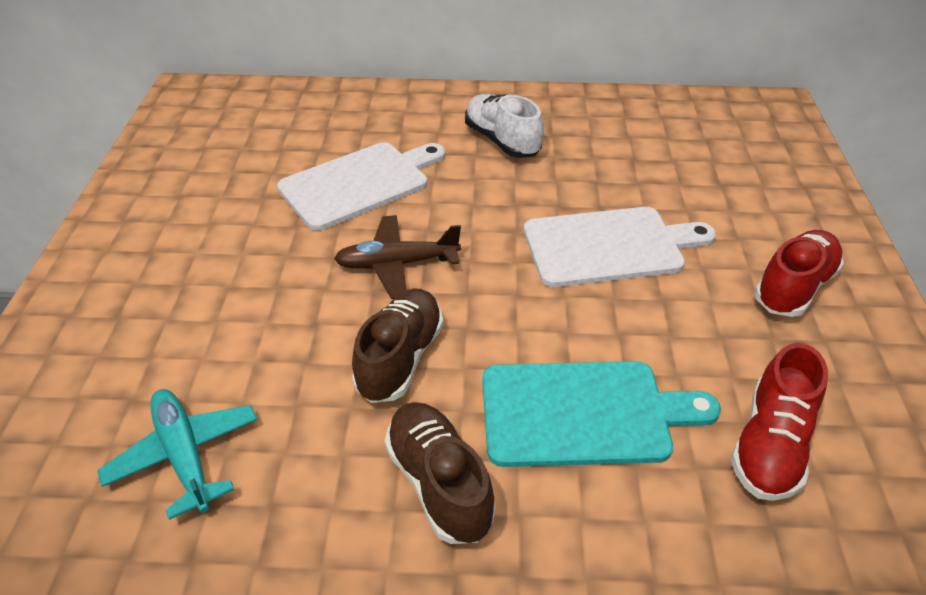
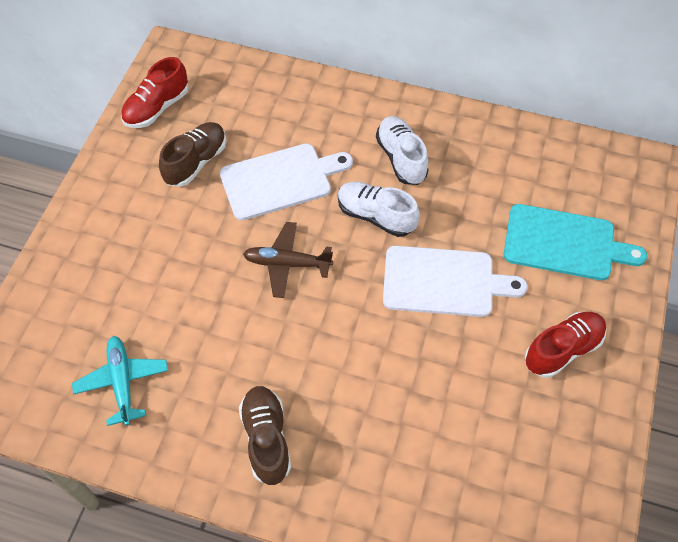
camera: 15 degrees right, 15 degrees up
brown shoe [352,288,444,403] -> brown shoe moved to [159,122,226,187]
turquoise cutting board [482,361,721,467] -> turquoise cutting board moved to [504,204,647,280]
red shoe [731,343,828,501] -> red shoe moved to [121,57,189,128]
none -> white shoe [338,182,420,237]

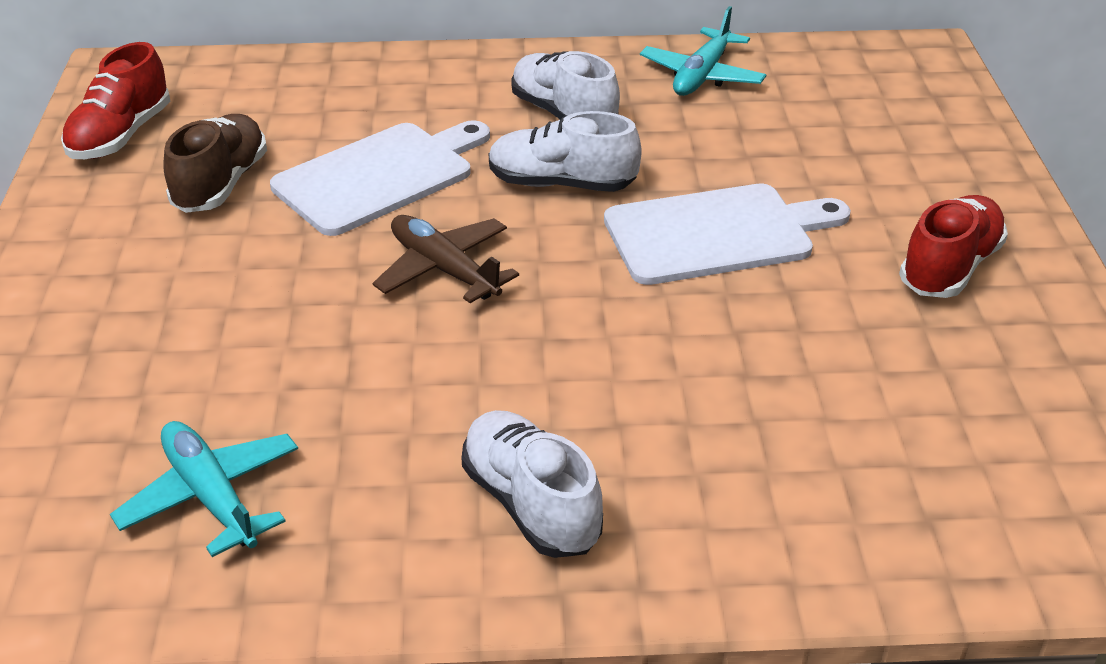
camera: 20 degrees left, 20 degrees down
brown shoe [239,386,291,485] -> white shoe [461,410,603,558]
brown plane [243,222,333,298] -> brown plane turned 60 degrees clockwise [373,215,519,303]
turquoise cutting board [504,204,647,280] -> none
none -> turquoise plane [640,6,766,96]

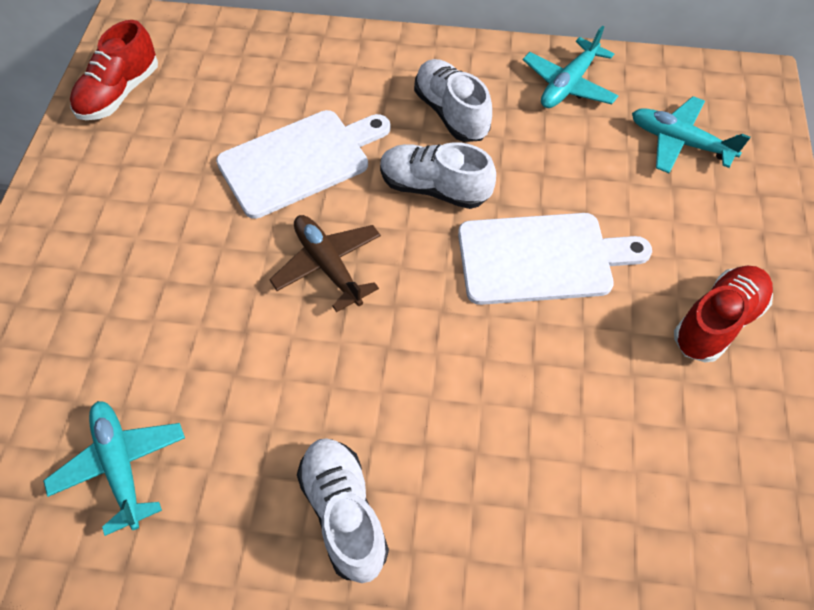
camera: 10 degrees right, 20 degrees up
brown shoe [163,114,267,213] -> none
none -> turquoise plane [632,96,750,173]

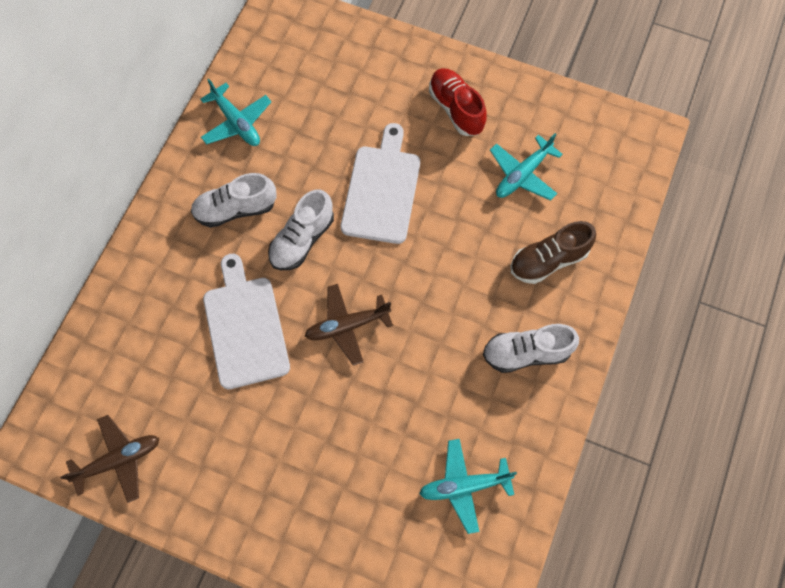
camera: 75 degrees left, 10 degrees up
red shoe [70,20,158,120] -> brown plane [60,415,159,503]
turquoise plane [632,96,750,173] -> turquoise plane moved to [490,133,563,201]
none -> brown shoe [510,221,596,284]

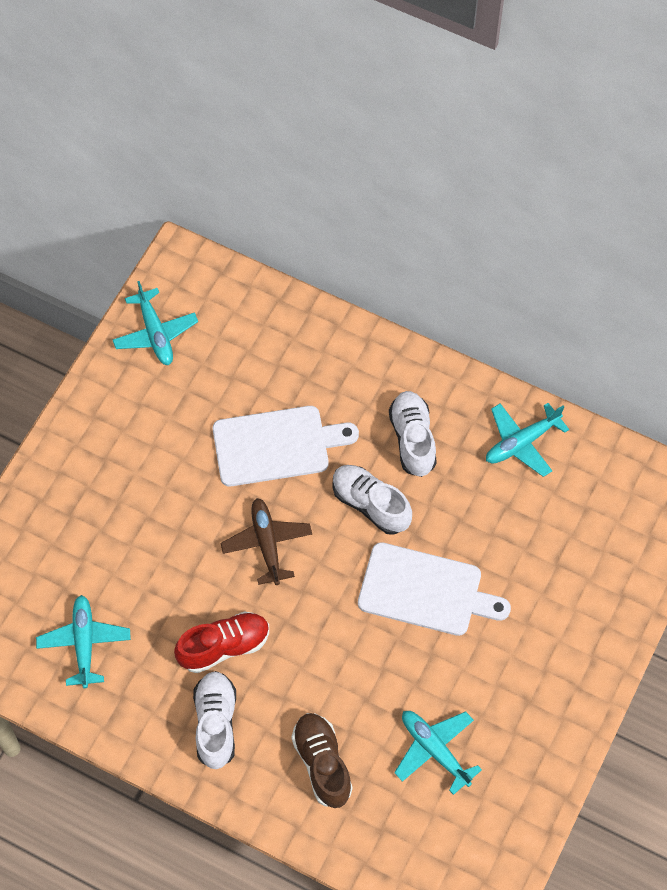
camera: 95 degrees right, 5 degrees down
brown plane [60,415,159,503] -> turquoise plane [112,281,198,365]
red shoe [429,68,487,136] -> red shoe moved to [174,611,269,673]

